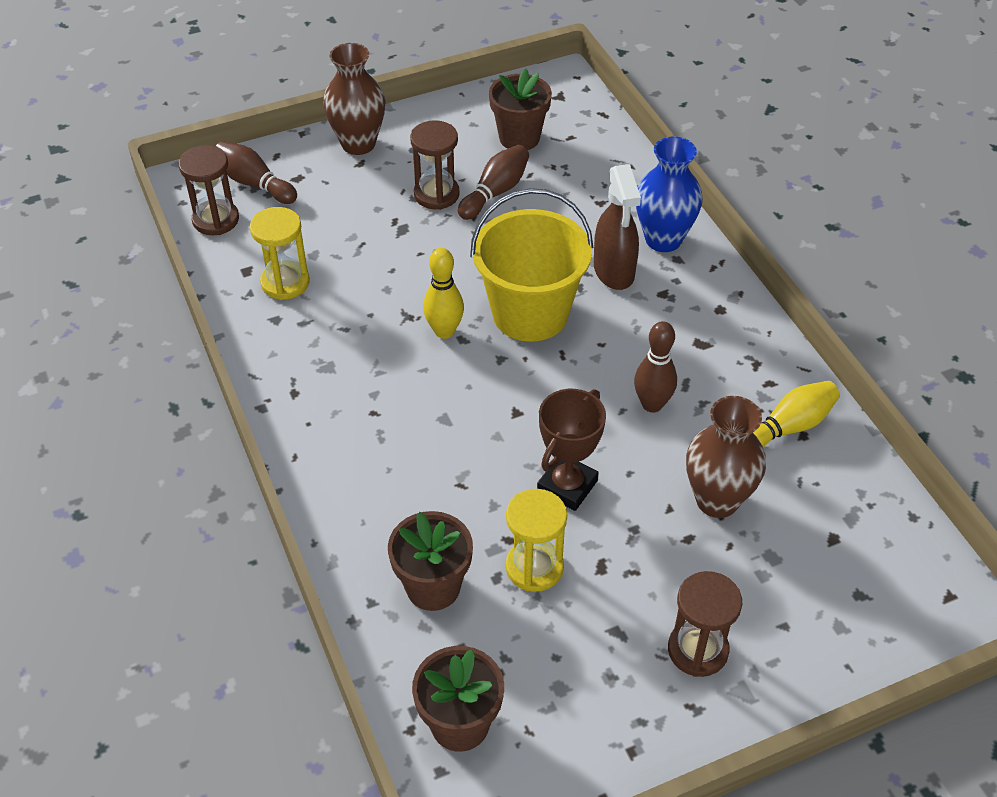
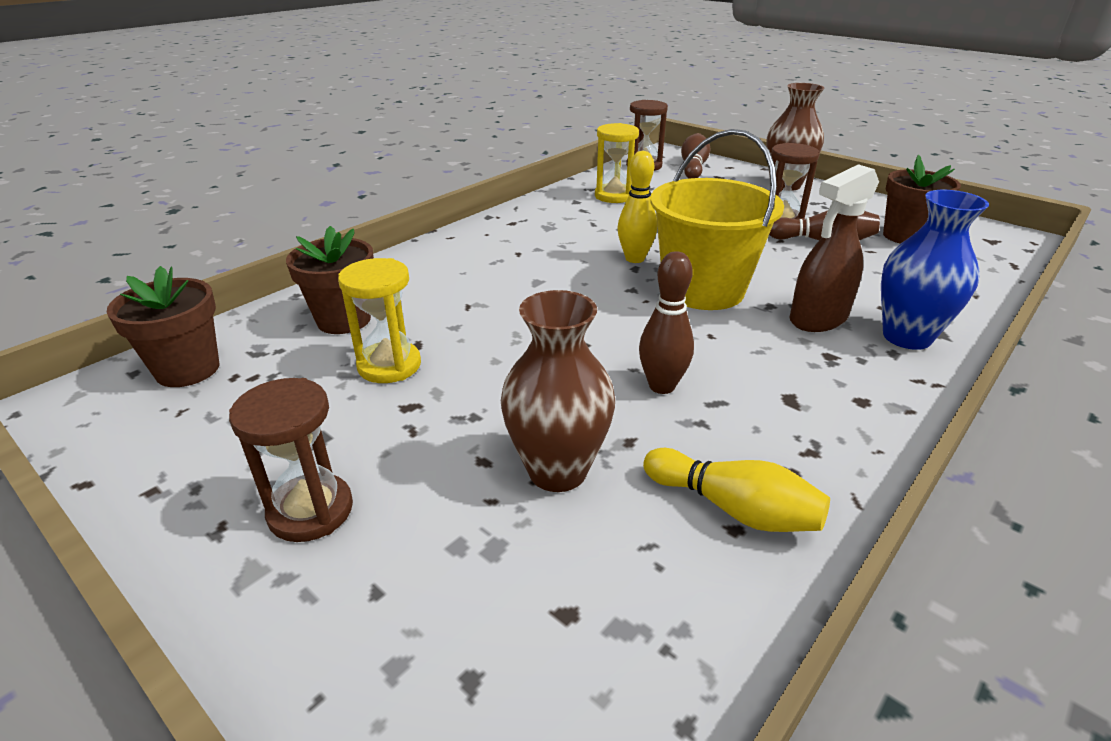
camera: 65 degrees right, 15 degrees down
brown trophy [537,389,606,511] -> none

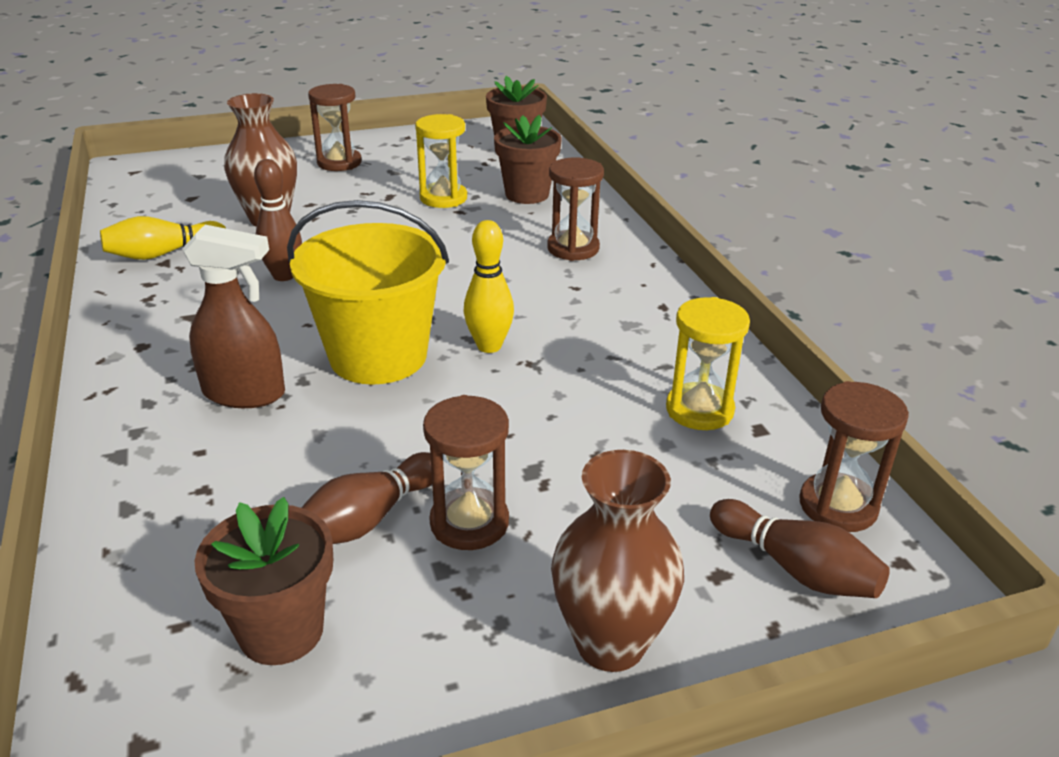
camera: 120 degrees right, 0 degrees up
brown spray bottle [789,164,879,332] -> brown spray bottle turned 105 degrees clockwise [182,225,285,408]
blue vase [881,190,989,350] -> none
none -> brown hourglass [547,158,604,261]

